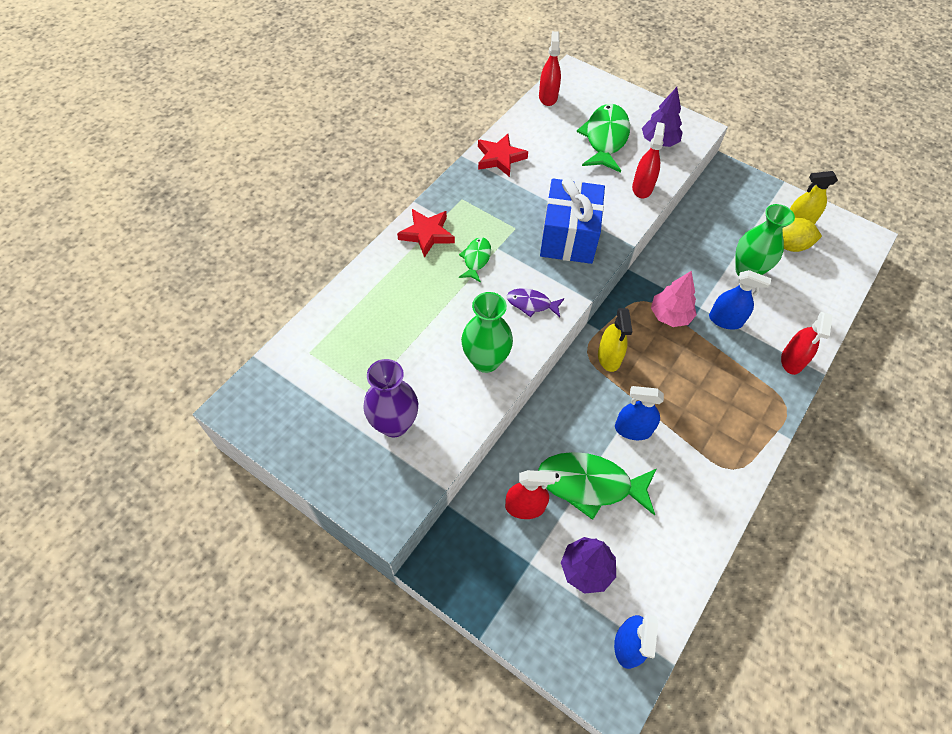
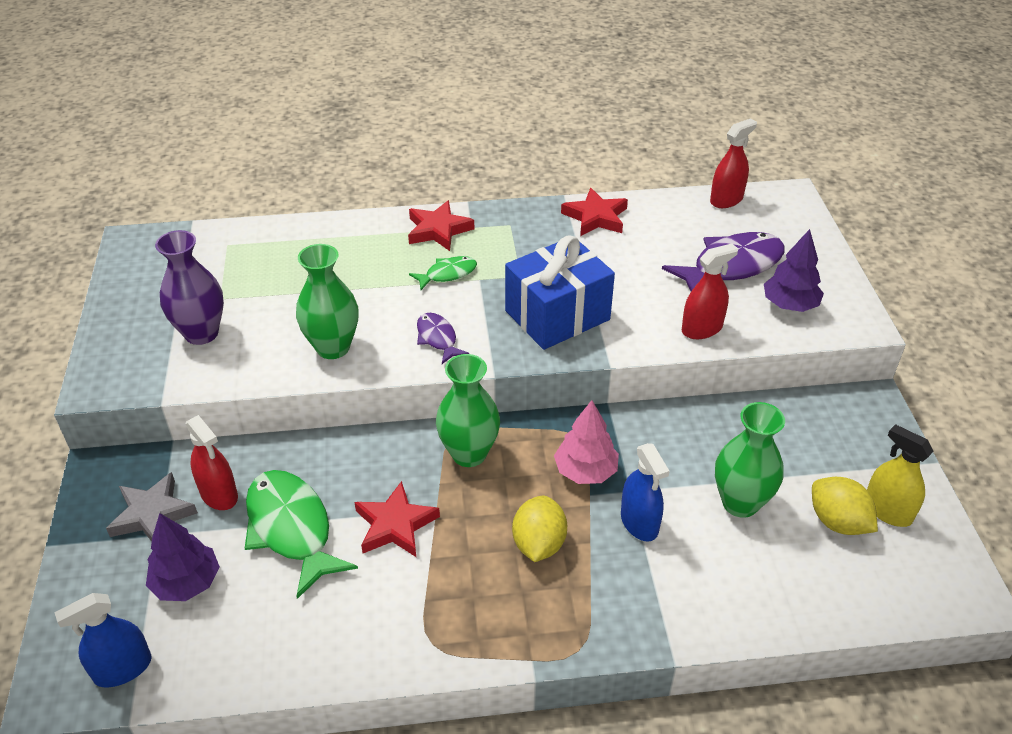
camera: 50 degrees right, 15 degrees down
green fish [577,104,630,173] -> purple fish [662,232,785,291]
yellow spray bottle [598,308,632,372] -> green vase [436,354,500,467]
blue spray bottle [615,386,664,440] -> red star [354,481,440,557]
red spray bottle [781,312,833,375] -> none
none -> grey star [106,472,198,542]
none -> yellow lemon [512,496,567,562]

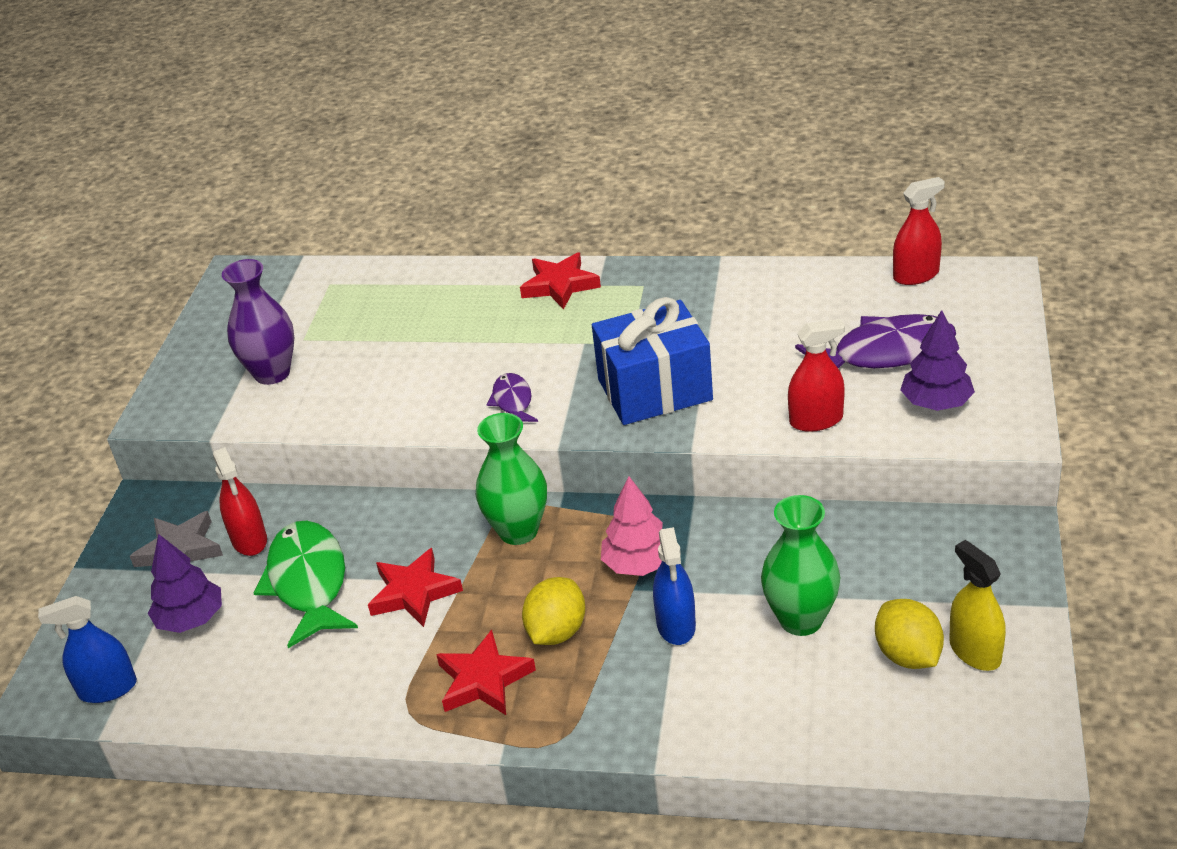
camera: 20 degrees right, 5 degrees down
green vase [296,244,359,359] -> none
green fish [409,256,477,290] -> none
red star [561,188,628,236] -> red star moved to [436,630,536,715]

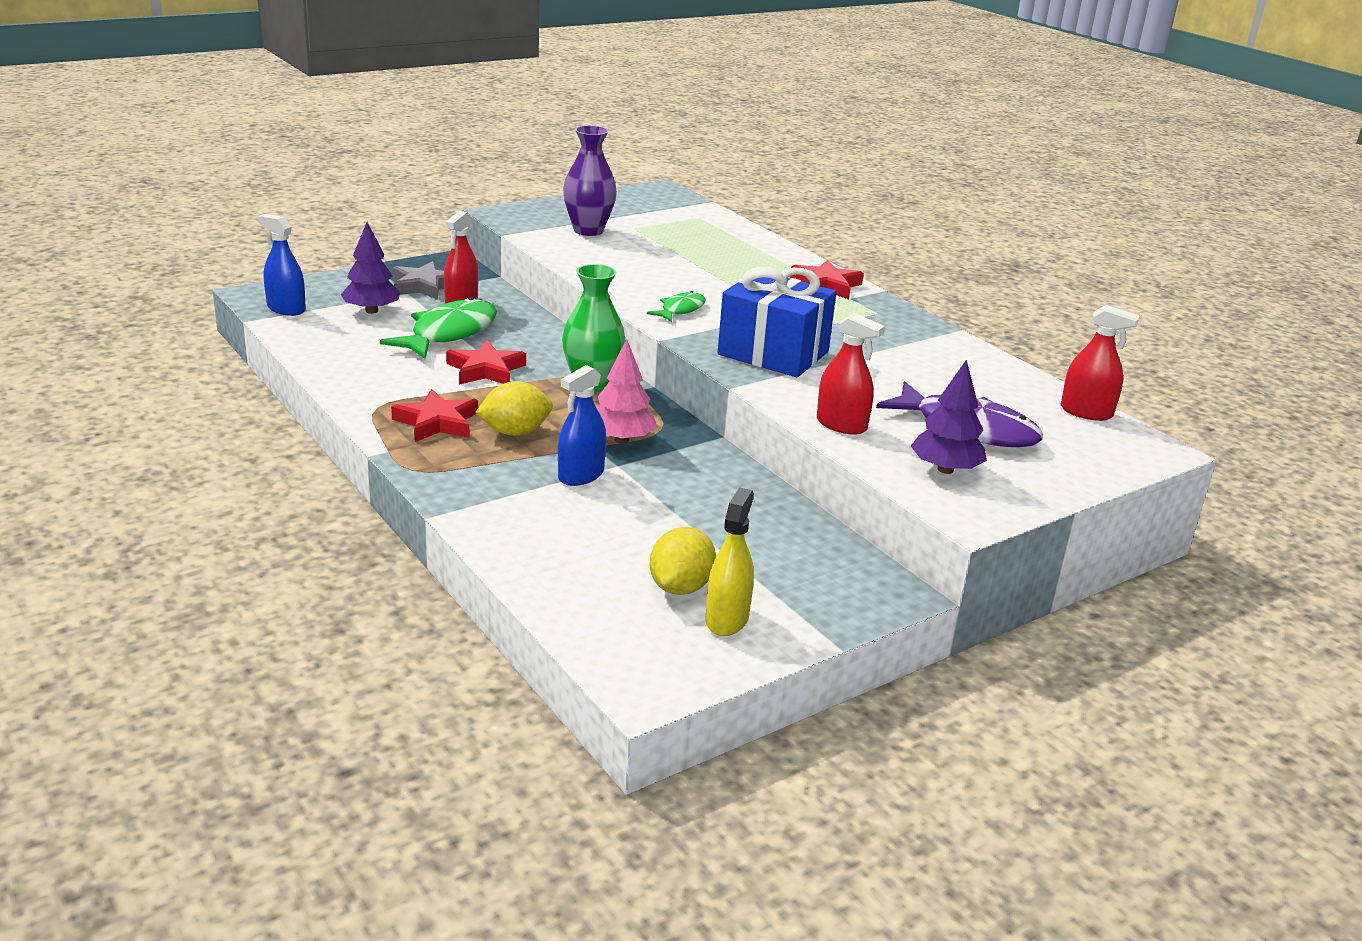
camera: 40 degrees right, 10 degrees down
purple fish [487,373,538,422] -> green fish [647,291,706,322]
green vase [761,495,840,636] -> none

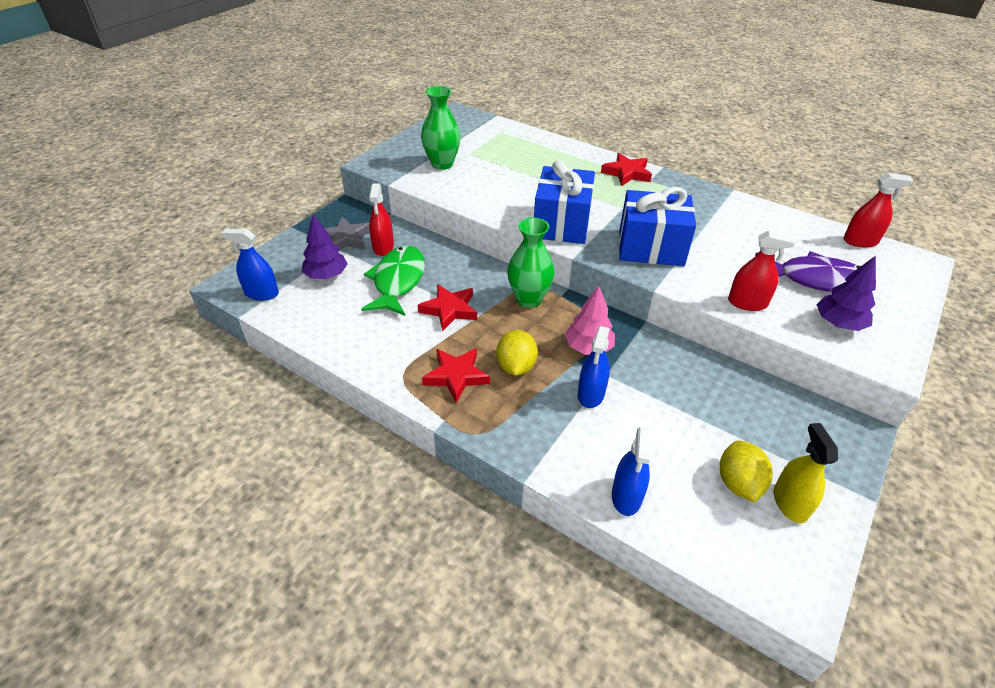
camera: 20 degrees left, 15 degrees up
yellow lemon [475,381,553,436] -> yellow lemon turned 45 degrees counterclockwise [496,330,538,376]
purple vase [563,125,617,236] -> green vase [421,86,461,170]
green fish [647,291,706,322] -> blue gift [534,160,595,244]
none -> blue spray bottle [612,427,651,516]

